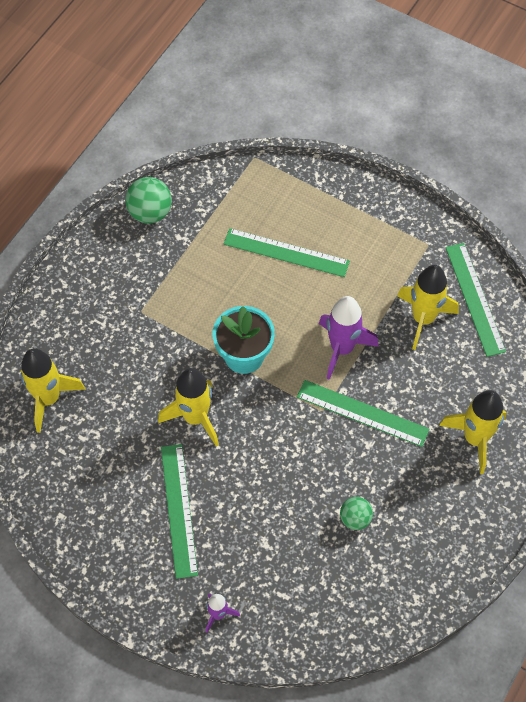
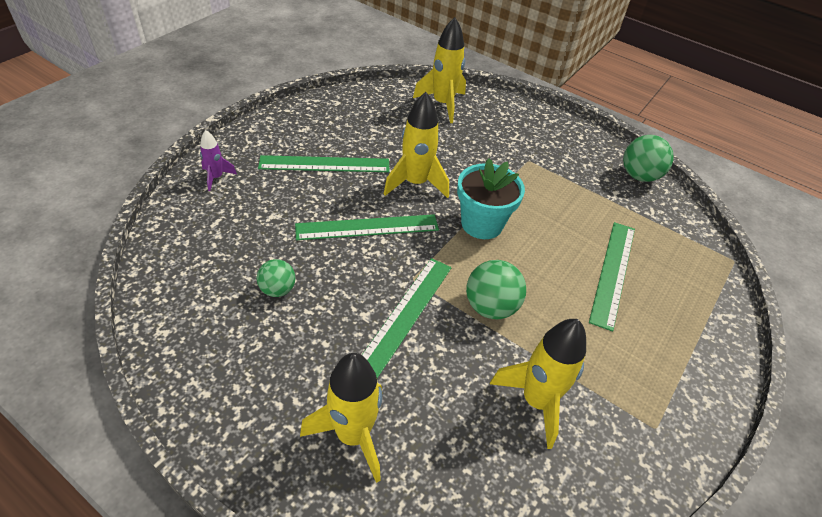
camera: 90 degrees right, 15 degrees down
purple rocket [319,296,379,380] -> green ball [466,260,526,319]
green ruler [446,243,506,357] -> green ruler moved to [295,214,439,240]

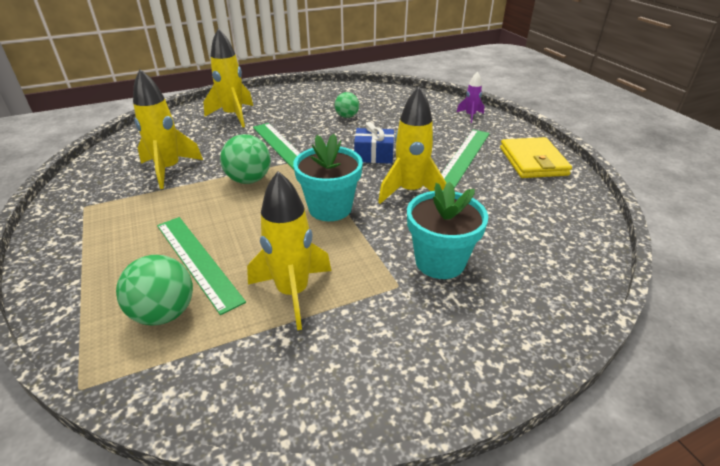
camera: 125 degrees right, 10 degrees down
green ruler [295,214,439,240] -> blue gift [354,122,394,164]
yellow rocket [413,17,466,123] -> yellow rocket moved to [247,171,331,330]
green ball [623,135,674,182] -> green ball moved to [116,255,193,326]
none -> turquoise flower pot [407,182,488,279]
none -> yellow wallet [500,137,572,178]

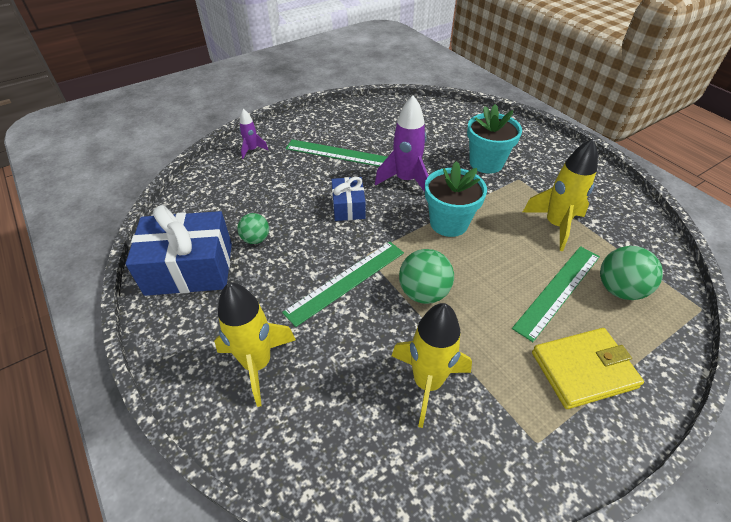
camera: 100 degrees left, 10 degrees up
yellow rocket [378,86,446,204] -> purple rocket [375,96,429,192]
yellow wallet [500,137,572,178] -> yellow wallet moved to [532,328,644,409]
none -> blue gift [125,205,232,296]

